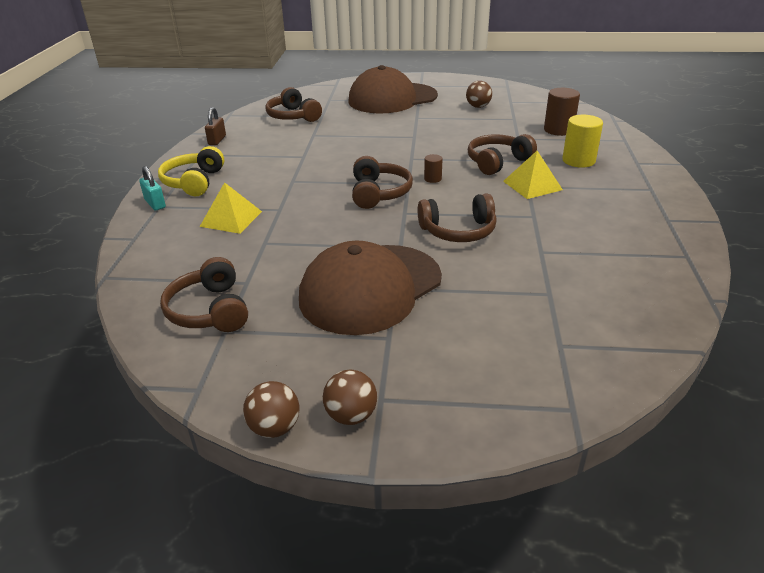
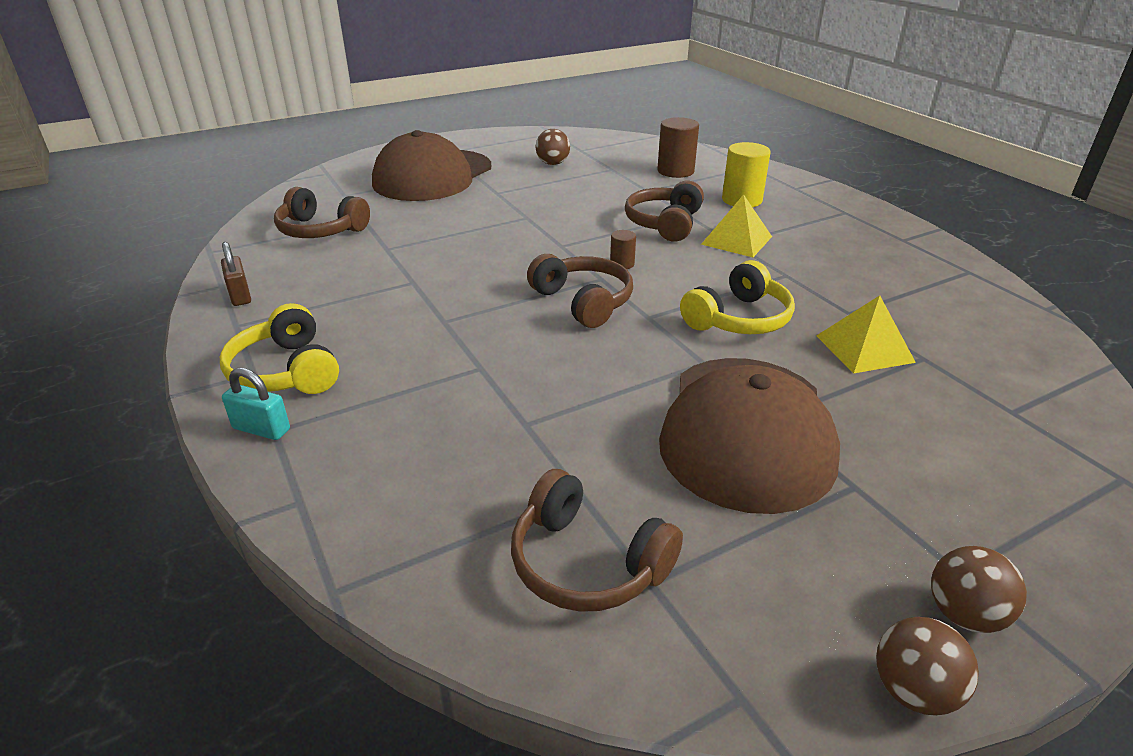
camera: 35 degrees left, 0 degrees up
yellow pyramid [200,182,262,234] -> yellow pyramid moved to [816,295,916,373]
brown headphones [418,193,497,242] -> yellow headphones [680,260,795,334]

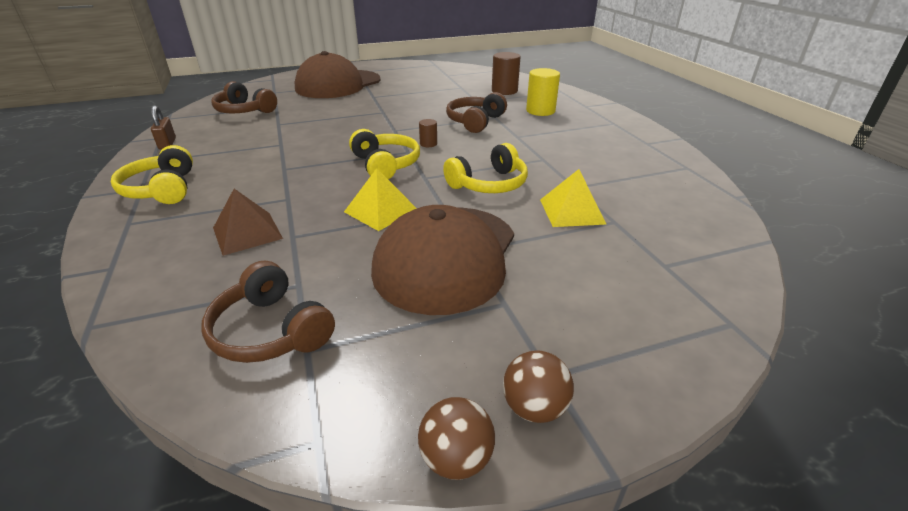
camera: 10 degrees right, 0 degrees up
turquoise padlock [222,368,290,440] -> none
brown headphones [527,254,633,328] -> yellow headphones [349,129,420,179]
brown ball [535,129,570,165] -> none
yellow pyramid [701,194,772,257] -> yellow pyramid moved to [344,168,417,231]
none -> brown pyramid [213,189,283,256]

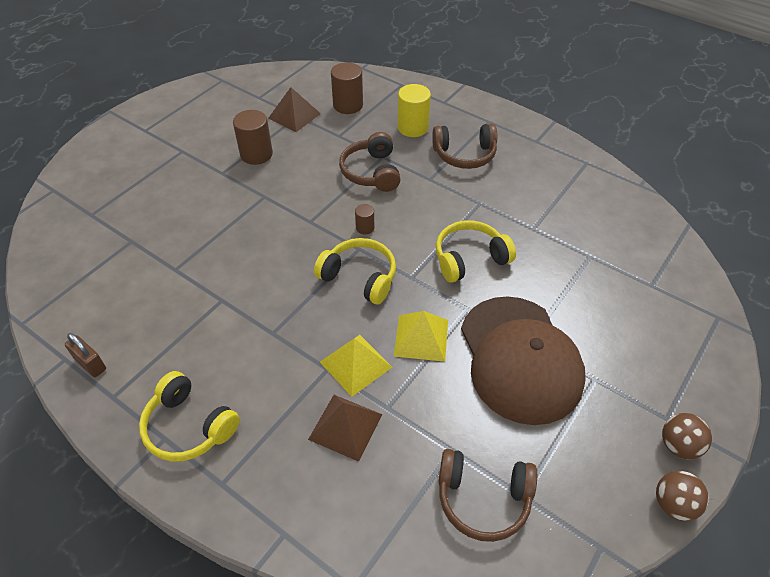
camera: 35 degrees left, 15 degrees up
brown headphones [211,81,277,113] -> brown headphones moved to [432,124,497,169]
brown cap [295,51,380,98] -> none
yellow headphones [443,143,528,193] -> yellow headphones turned 135 degrees counterclockwise [436,220,516,283]
yellow pyramid [540,169,606,227] -> yellow pyramid moved to [320,335,392,397]
none -> brown cylinder [233,110,273,165]
none -> brown pyramid [268,87,321,132]

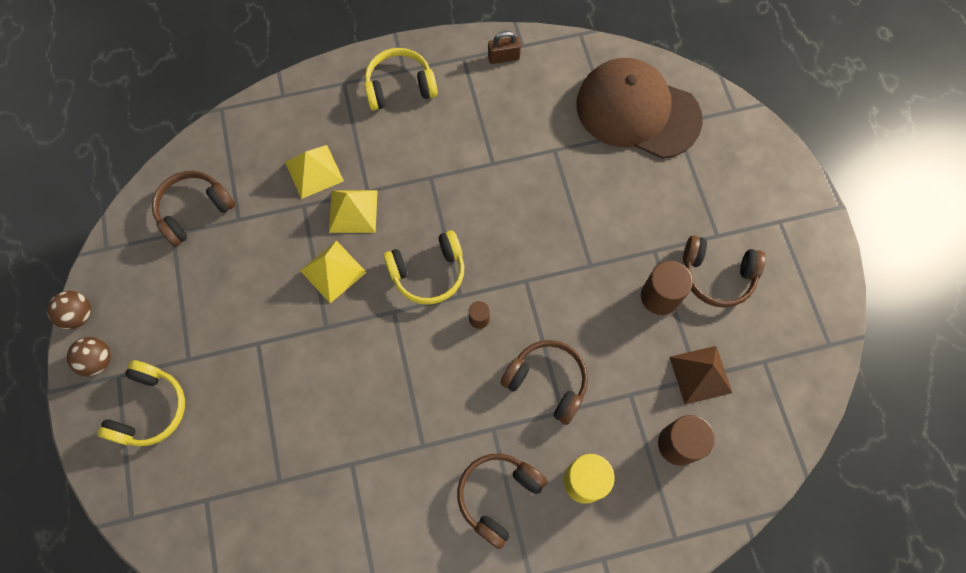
camera: 130 degrees right, 20 degrees up
brown pyramid [308,395,383,462] -> yellow pyramid [285,145,344,199]
yellow headphones [436,220,516,283] -> yellow headphones moved to [97,360,185,446]
brown cap [461,296,586,425] -> brown cap moved to [577,58,703,159]
none -> brown headphones [683,235,766,308]

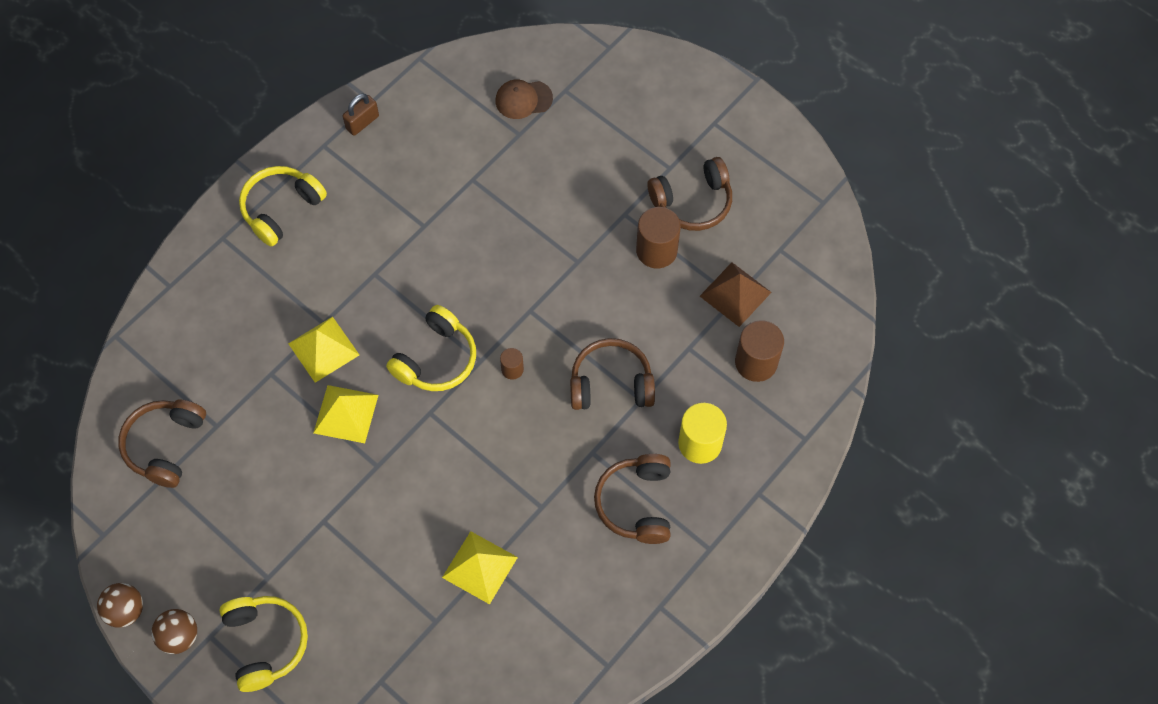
camera: 35 degrees left, 5 degrees down
yellow pyramid [285,145,344,199] -> yellow pyramid moved to [442,531,518,604]
brown cap [577,58,703,159] -> brown cap [495,79,553,119], size x0.41

